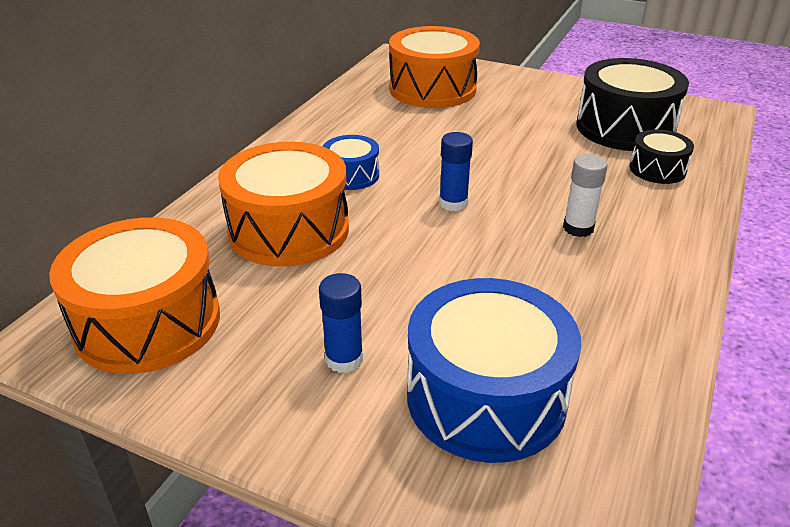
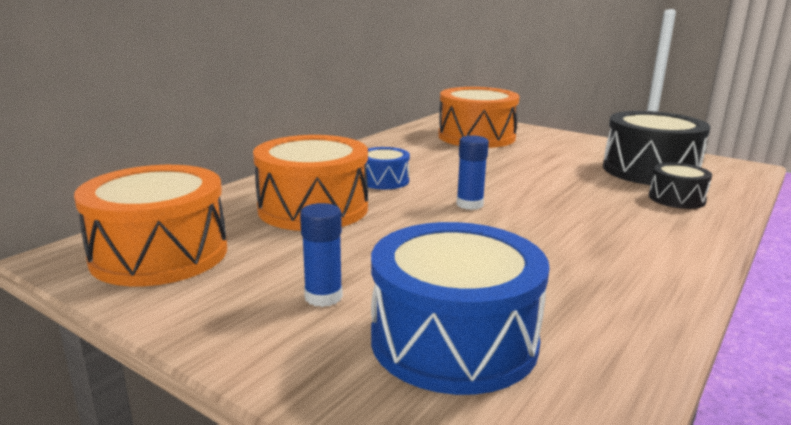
camera: 10 degrees right, 15 degrees down
white glue stick [563,154,607,237] -> none

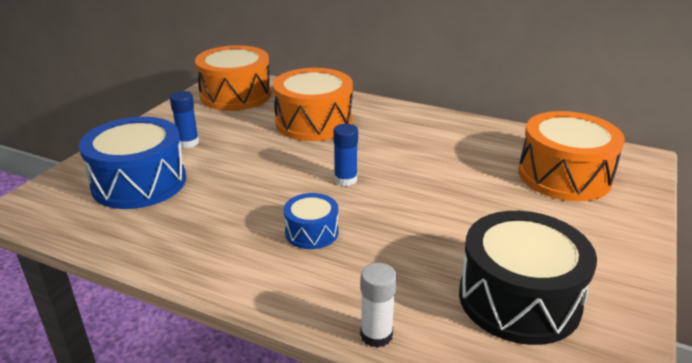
camera: 80 degrees right, 10 degrees up
blue drum [366,147,410,189] -> blue drum moved to [284,193,338,249]
black drum [649,163,712,209] -> none
none -> white glue stick [360,263,397,348]

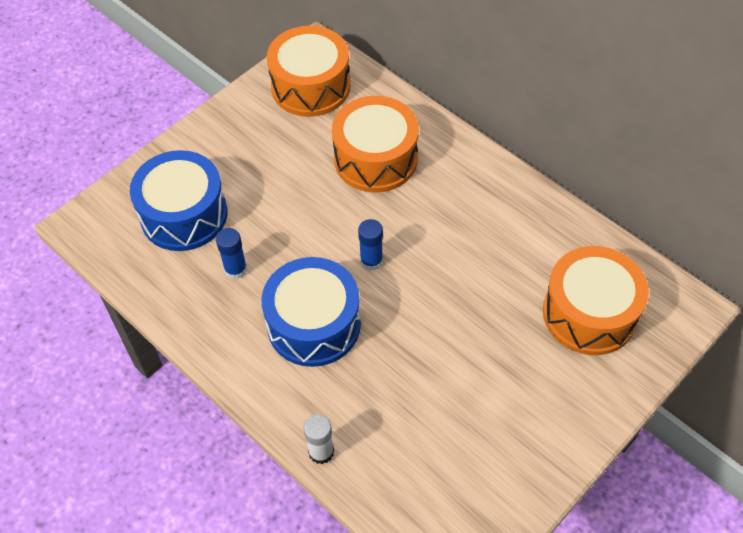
camera: 20 degrees right, 25 degrees up
blue glue stick [170,91,199,148] -> blue glue stick moved to [216,228,247,279]
blue drum [284,193,338,249] -> blue drum [261,257,361,367], size x1.93
black drum [459,211,597,345] -> none

